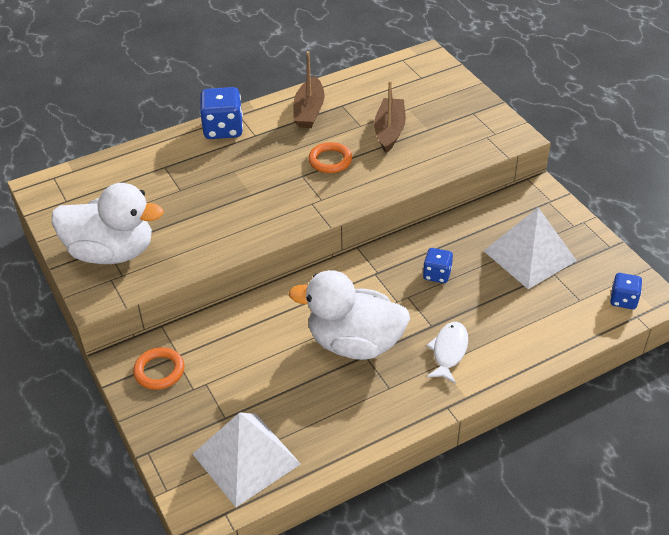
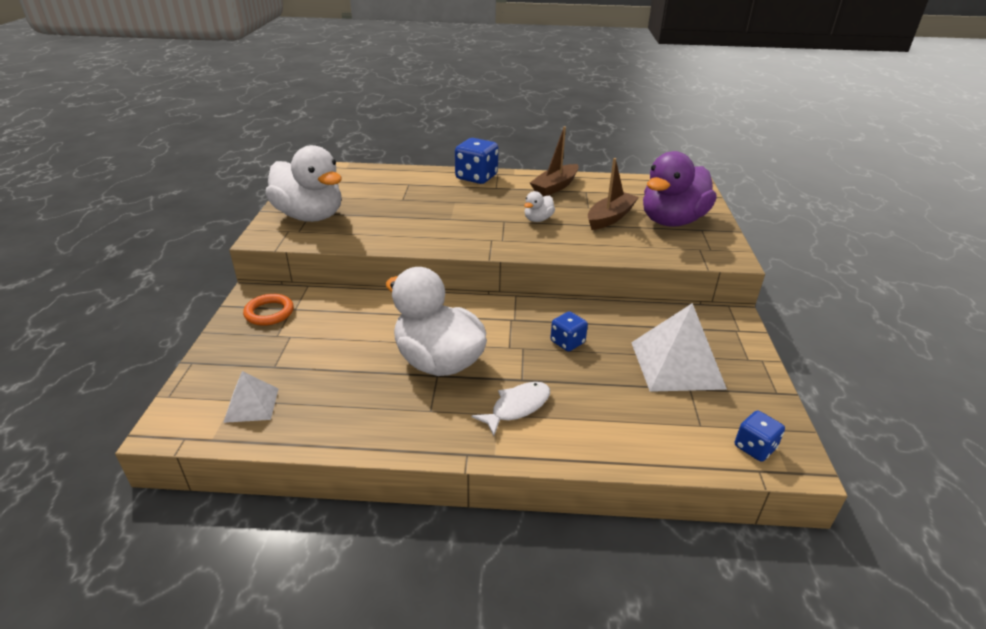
camera: 30 degrees right, 10 degrees down
white pyramid [193,412,301,507] -> white pyramid [223,371,278,423], size x0.54
orange ring [308,142,352,173] -> white duck [524,191,555,222]
none -> purple duck [643,151,716,227]

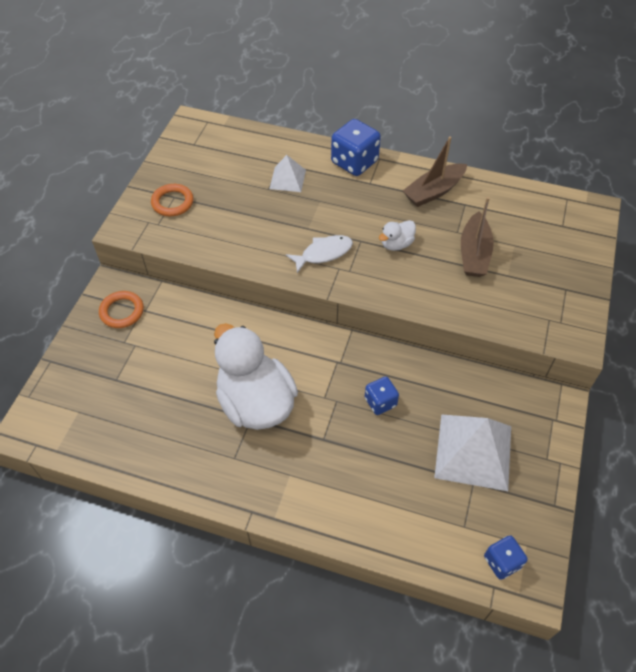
camera: 15 degrees right, 20 degrees up
white pyramid [223,371,278,423] -> white pyramid moved to [269,155,306,192]
white duck [265,145,342,222] -> orange ring [151,184,193,216]
white fish [472,382,550,436] -> white fish moved to [286,235,353,273]
brown boat [588,158,639,230] -> brown boat turned 135 degrees clockwise [461,197,494,277]
purple duck [643,151,716,227] -> none

